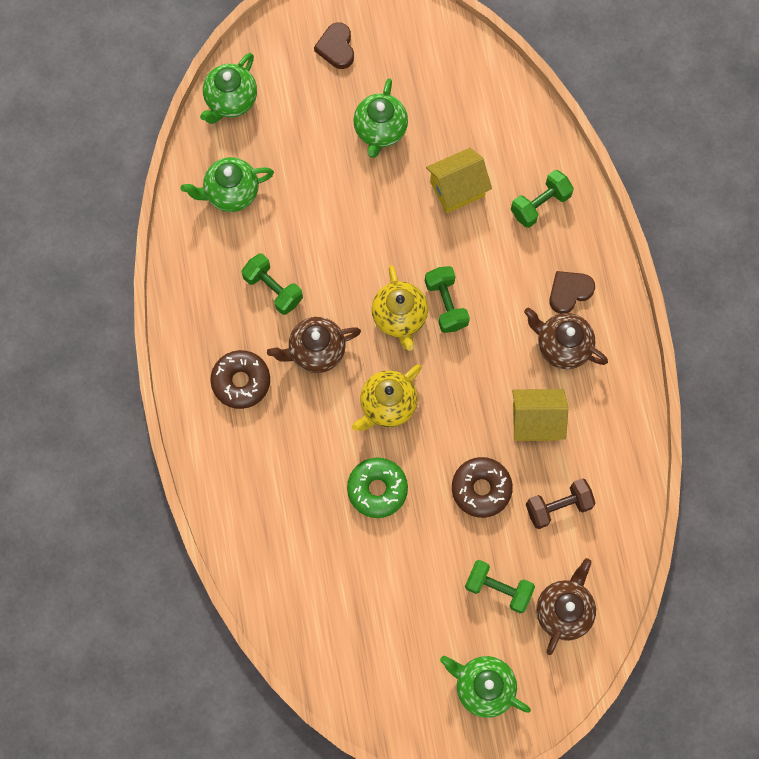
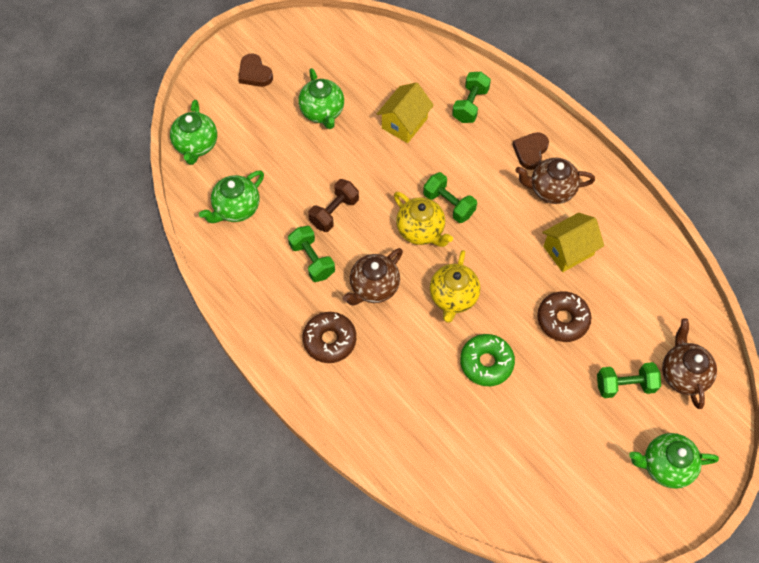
camera: 30 degrees left, 10 degrees down
green dumbbell [241,253,303,315] -> green dumbbell turned 45 degrees clockwise [288,226,335,282]
brown dumbbell [526,478,596,529] -> brown dumbbell moved to [308,179,359,232]

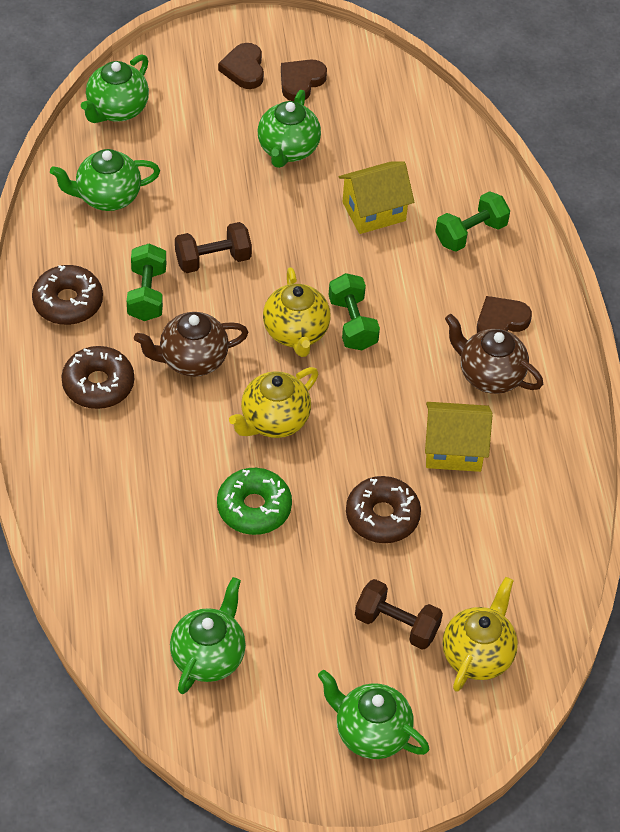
camera: 30 degrees right, 10 degrees down
green dumbbell [597,362,661,398] -> brown dumbbell [355,579,443,650]
brown teapot [662,318,717,409] -> yellow teapot [443,577,518,692]
none -> brown donut [32,265,103,325]
none -> green teapot [170,577,246,694]
none -> brown heart [281,60,327,101]

